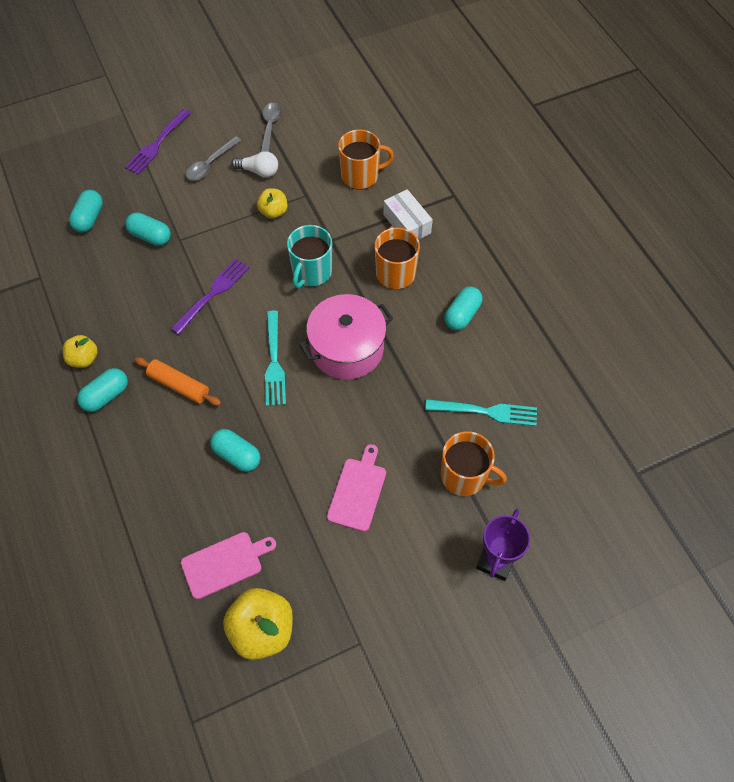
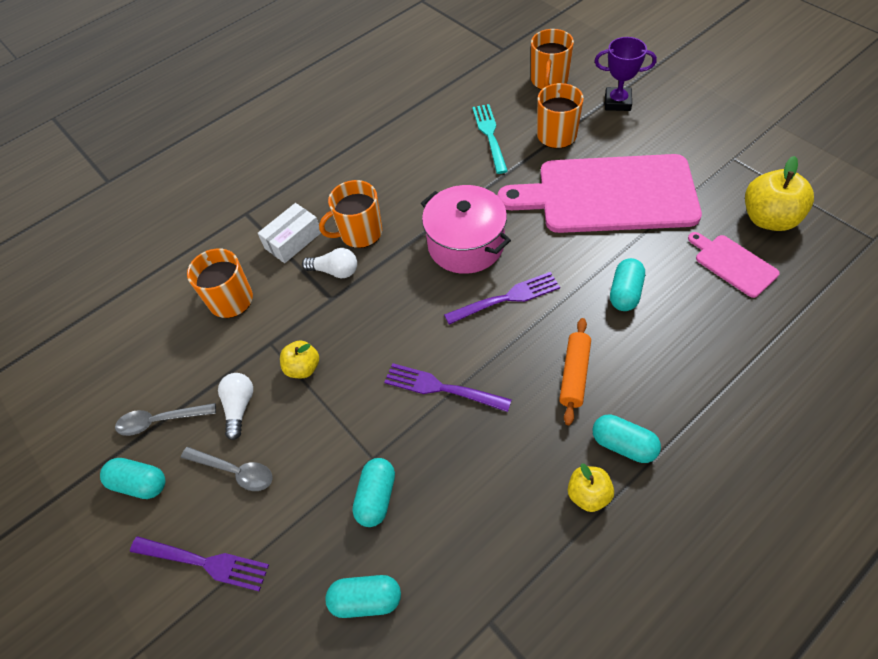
camera: 100 degrees left, 5 degrees down
turquoise fork [265,310,286,406] -> purple fork [444,272,560,325]
turquoise mug [287,225,332,288] -> none
pink cutting board [327,444,386,532] -> pink cutting board [497,154,702,233], size x2.29
turquoise capsule [444,287,482,330] -> turquoise capsule moved to [100,458,166,499]
none -> white light bulb [302,248,357,278]
none -> orange mug [531,29,574,90]

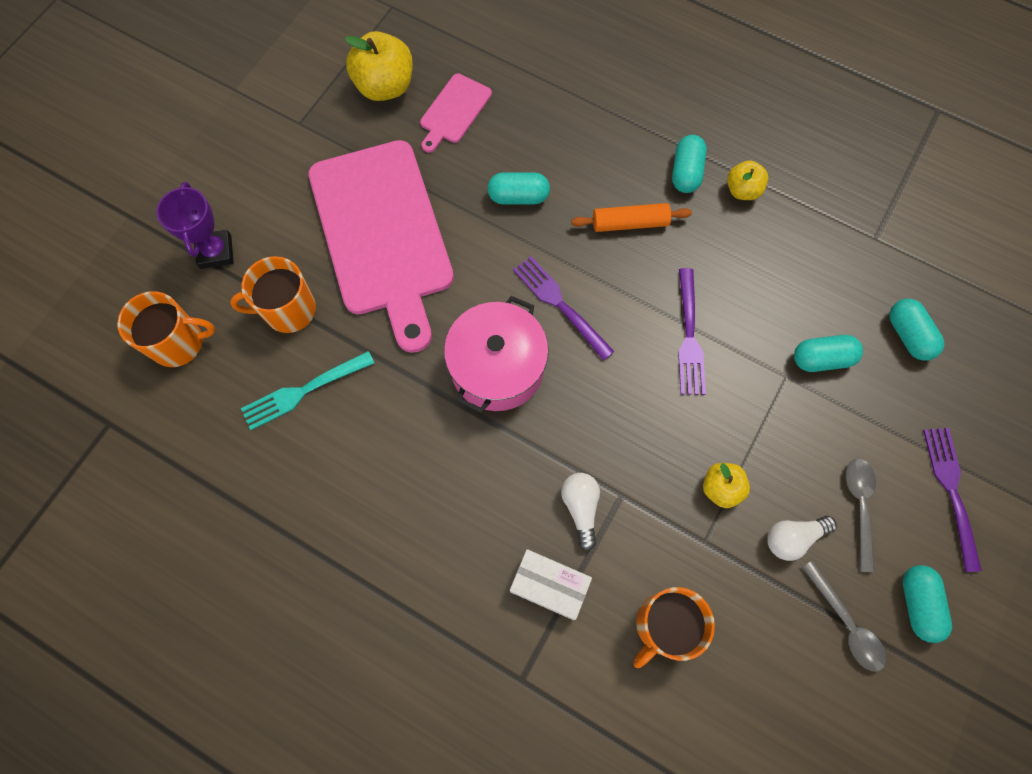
camera: 115 degrees left, 15 degrees up
orange mug [319,180,382,248] -> none

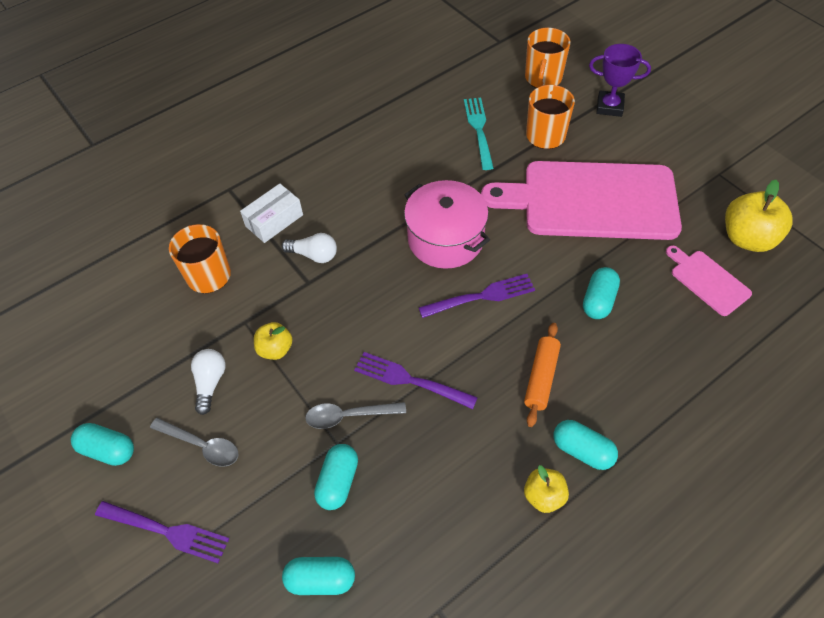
camera: 115 degrees right, 15 degrees down
grey spoon [802,560,886,672] -> grey spoon moved to [305,402,406,429]

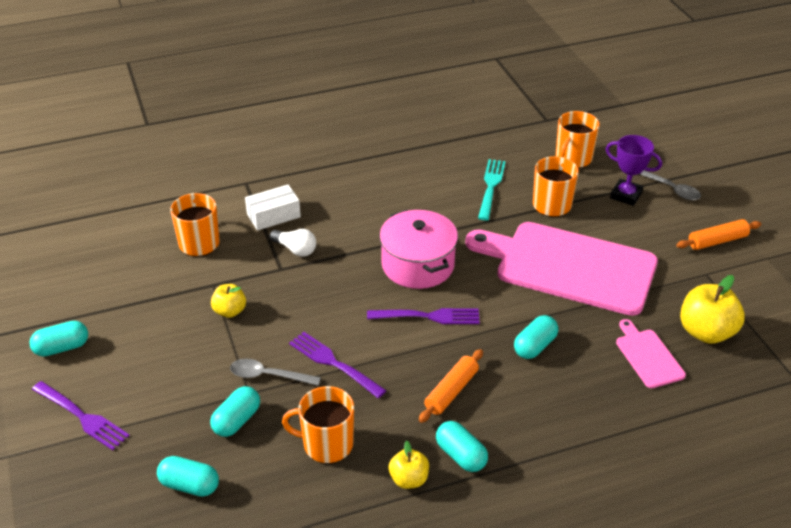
camera: 15 degrees right, 15 degrees down
turquoise capsule [71,423,134,466] -> turquoise capsule turned 60 degrees counterclockwise [29,321,88,357]
grey spoon [150,418,239,467] -> grey spoon moved to [639,170,701,200]
white light bulb [191,349,226,415] -> none
none -> orange mug [282,386,354,463]
none -> orange rolling pin [676,219,761,250]

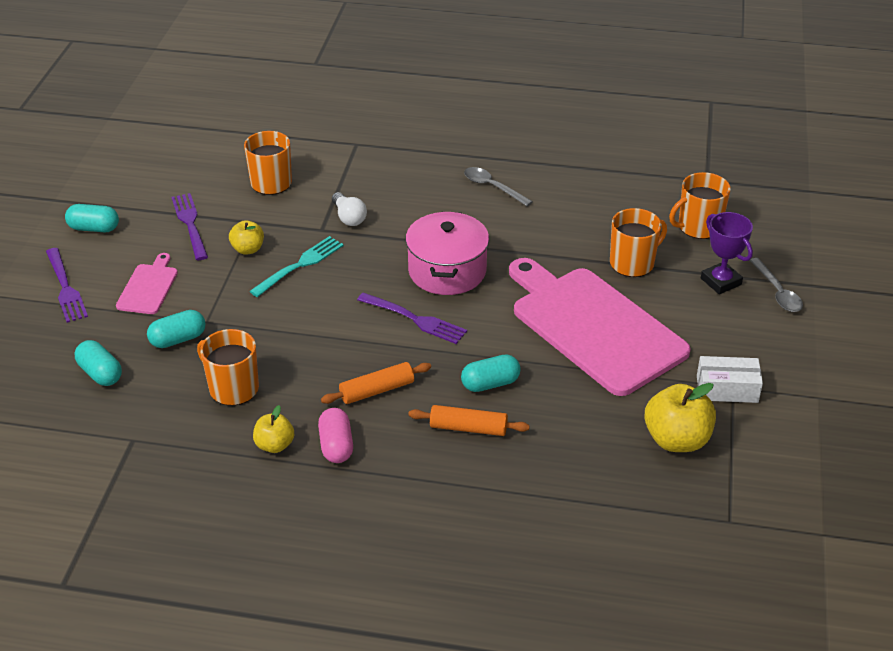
camera: 30 degrees right, 0 degrees up
grey spoon [230,359,321,386] -> grey spoon moved to [464,167,533,206]
white box [245,185,301,231] -> white box moved to [697,356,763,403]
purple fork [289,332,387,398] -> purple fork moved to [171,193,208,260]
turquoise capsule [436,421,488,472] -> pink capsule [318,408,353,463]
turquoise fork [478,159,506,221] -> turquoise fork moved to [250,236,344,297]
pink cutting board [616,319,686,388] -> pink cutting board moved to [116,253,178,314]
orange rolling pin [676,219,761,250] -> orange rolling pin moved to [408,405,530,436]

